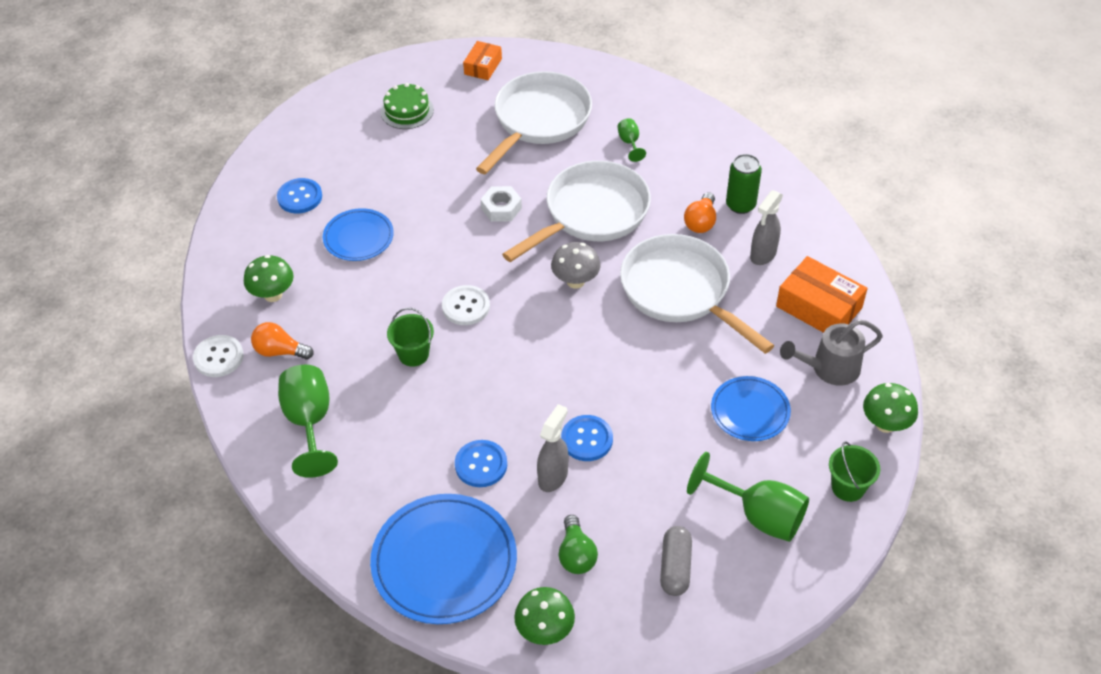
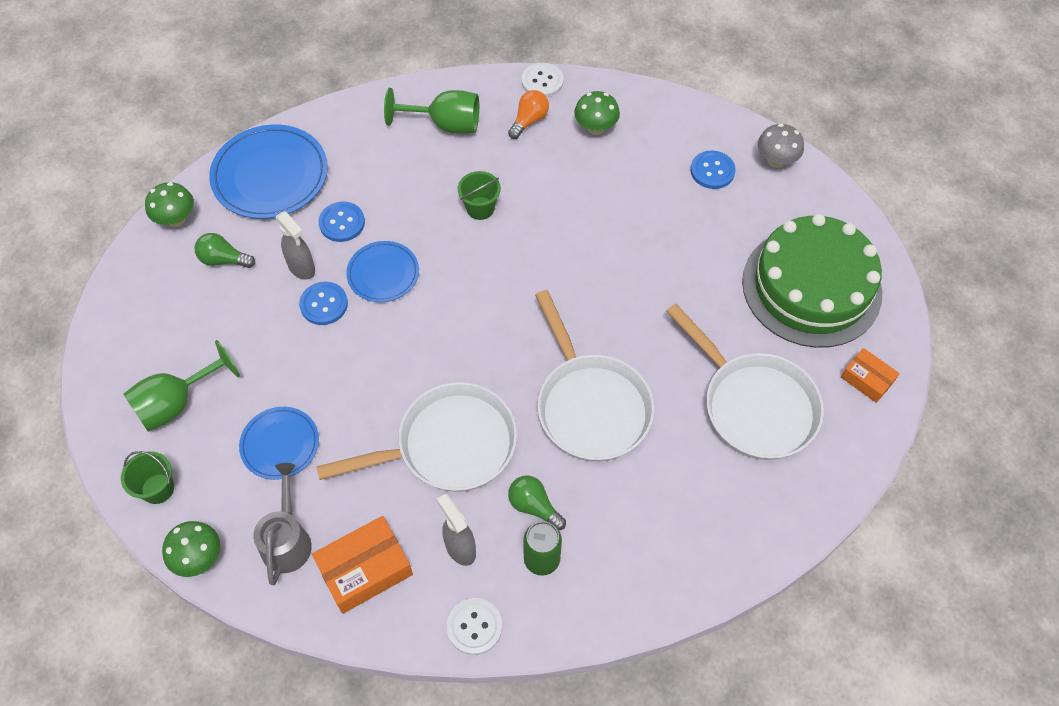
camera: 110 degrees right, 10 degrees up
blue plate [323,208,394,261] -> blue plate moved to [346,241,419,302]
green cake [381,83,434,129] -> green cake [742,214,882,348], size x2.33
white button [442,285,490,325] -> white button moved to [447,598,502,655]
white nut [481,186,522,222] -> none
grey mushroom [551,242,601,289] -> grey mushroom moved to [758,124,804,168]
green goblet [618,118,646,162] -> none
grey capsule [660,526,692,596] -> none
orange light bulb [684,192,716,233] -> green light bulb [508,475,566,530]

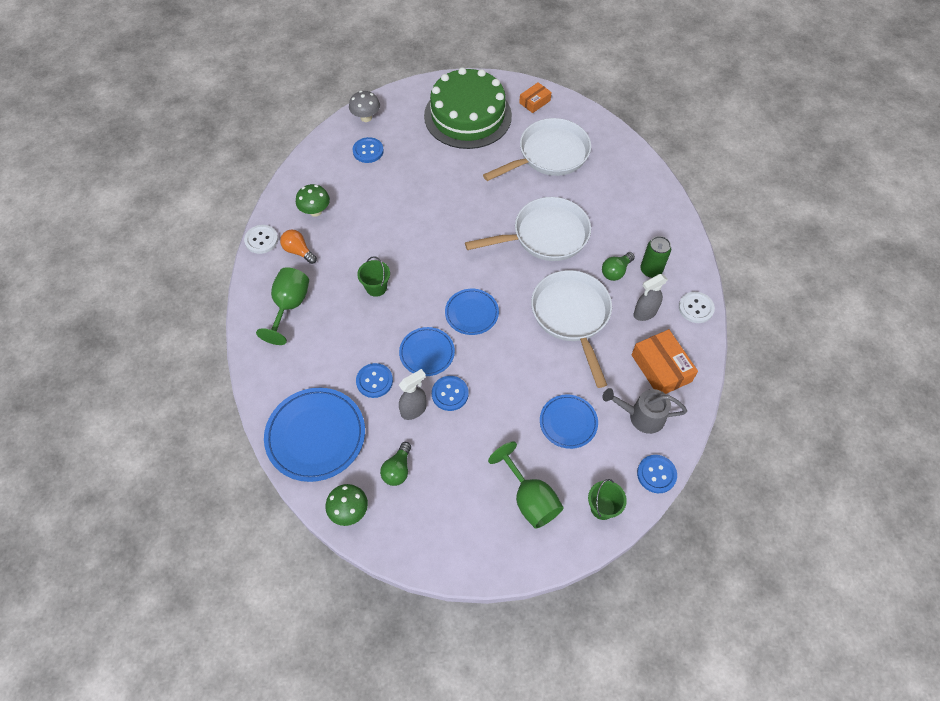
camera: 85 degrees left, 0 degrees up
green mushroom [162,521,220,577] -> blue button [637,455,677,493]
none -> blue plate [445,289,499,335]

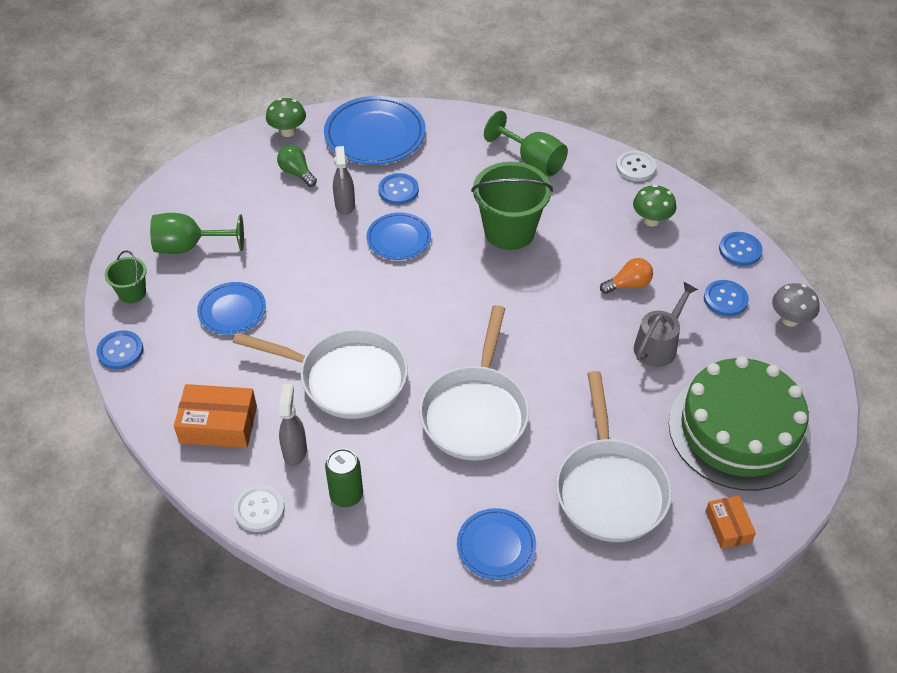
camera: 120 degrees right, 10 degrees down
orange light bulb [280,229,317,264] -> orange light bulb moved to [600,258,653,294]
green bucket [357,256,390,297] -> green bucket [471,162,553,250], size x1.96
blue button [432,376,468,411] -> blue button moved to [719,232,763,266]
blue plate [445,289,499,335] -> blue plate moved to [457,508,536,580]
green light bulb [602,252,635,281] -> none
grey watering can [602,388,687,434] -> grey watering can moved to [634,282,698,367]

